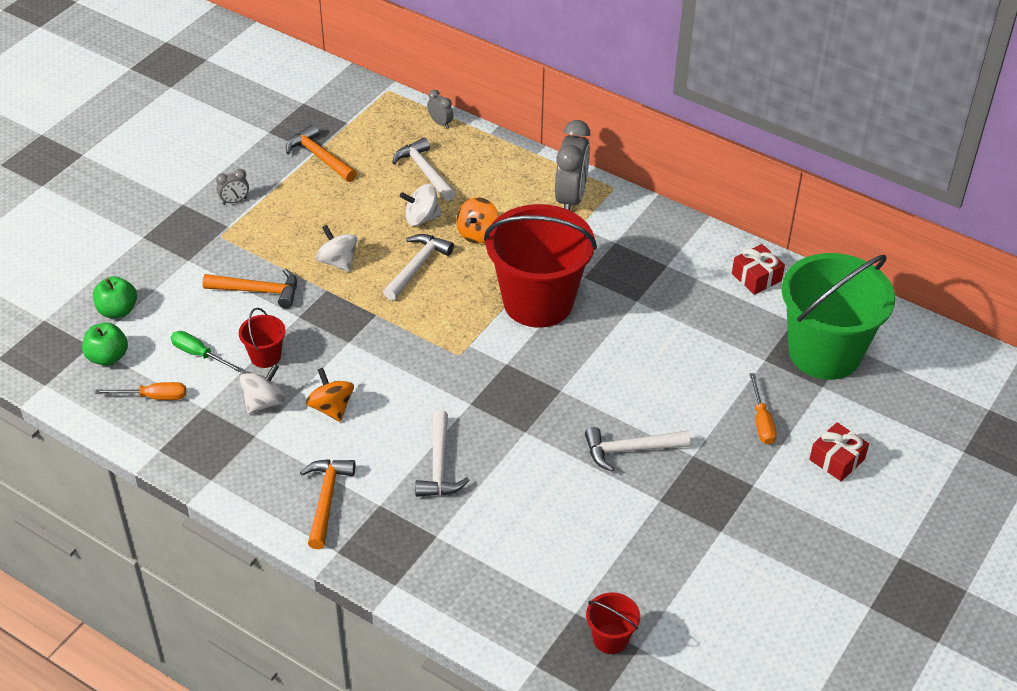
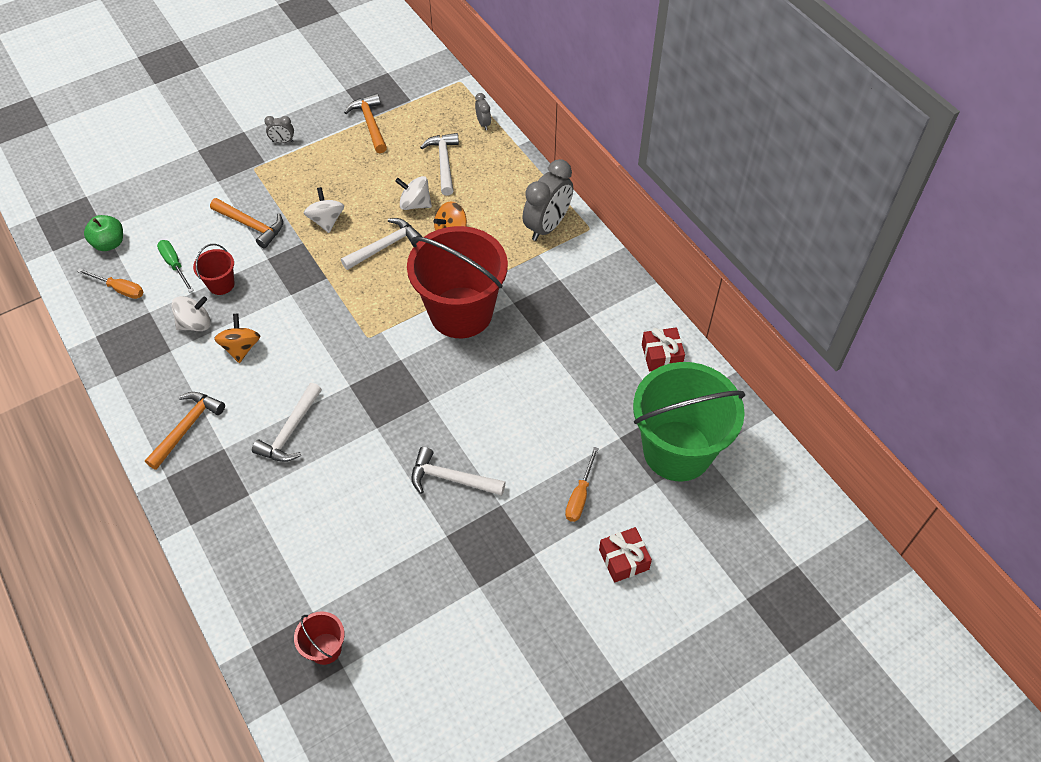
camera: 25 degrees right, 10 degrees up
green apple [93,276,137,318] -> none

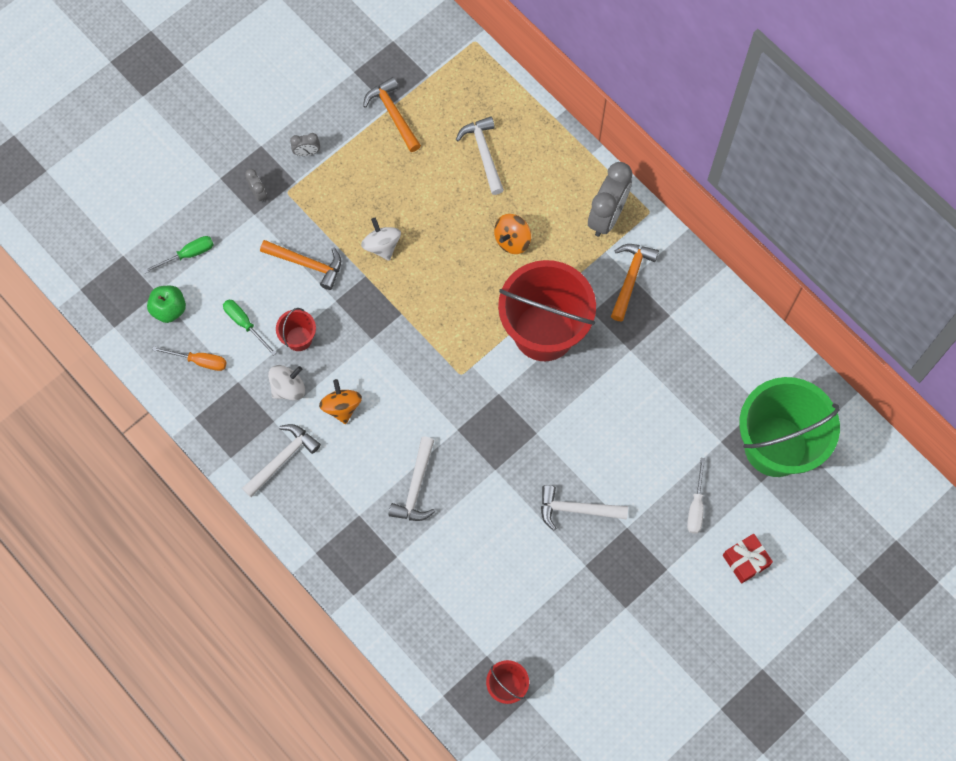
camera: 10 degrees left, 15 degrees up
orange hammer [145,392,225,470] -> orange hammer moved to [611,244,659,321]
white hammer [341,218,422,270] -> white hammer moved to [242,424,321,497]
white spinning top [395,176,432,210] -> none
grey clock [475,93,491,130] -> grey clock moved to [245,169,267,203]
orange screwdriver [565,447,599,522] -> white screwdriver [687,458,705,534]
red gift [642,327,685,371] -> none
none -> green screwdriver [143,236,214,273]

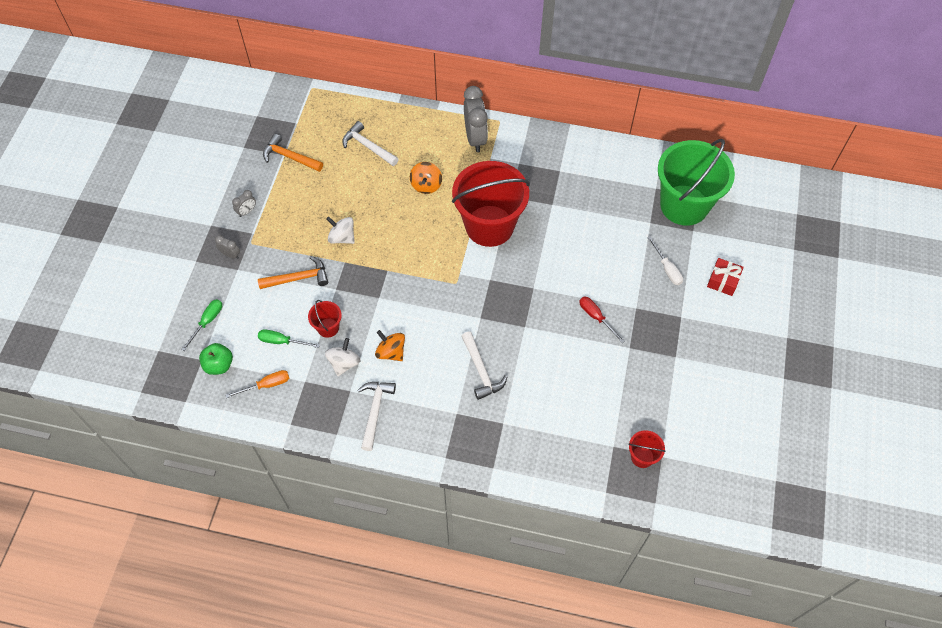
camera: 35 degrees left, 10 degrees down
white hammer [541,485,628,531] -> red screwdriver [579,296,625,343]
orange hammer [611,244,659,321] -> none

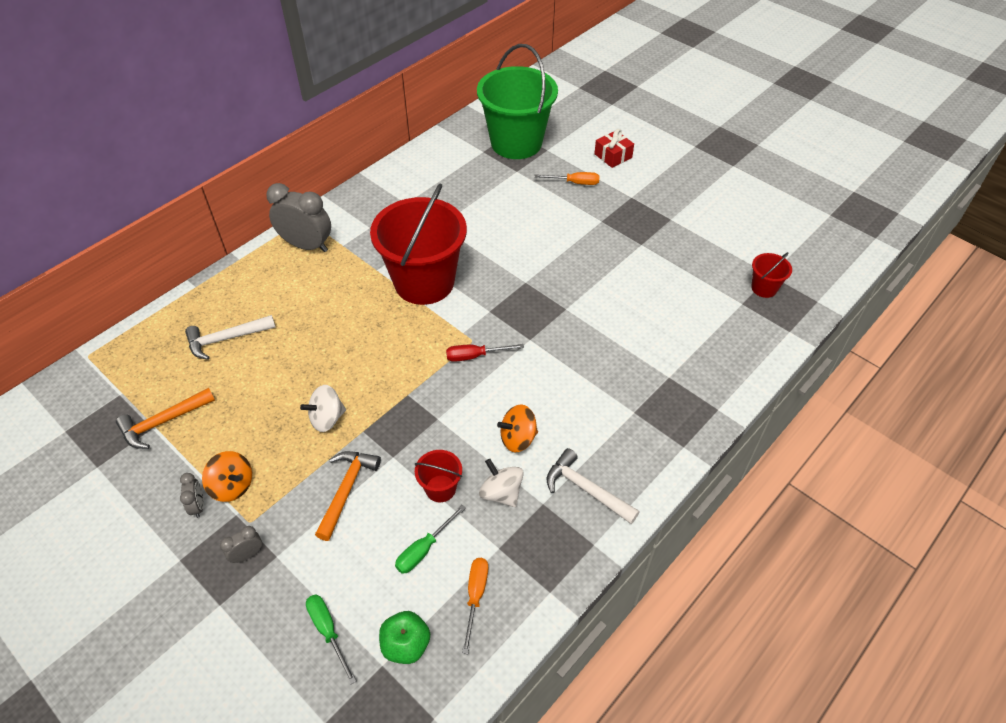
camera: 60 degrees left, 10 degrees down
orange spinning top [410,162,442,194] -> orange spinning top moved to [202,451,252,502]
white hammer [461,331,507,400] -> none
red screwdriver [579,296,625,343] -> red screwdriver moved to [446,344,524,362]
white screwdriver [647,236,683,285] -> orange screwdriver [534,172,599,185]

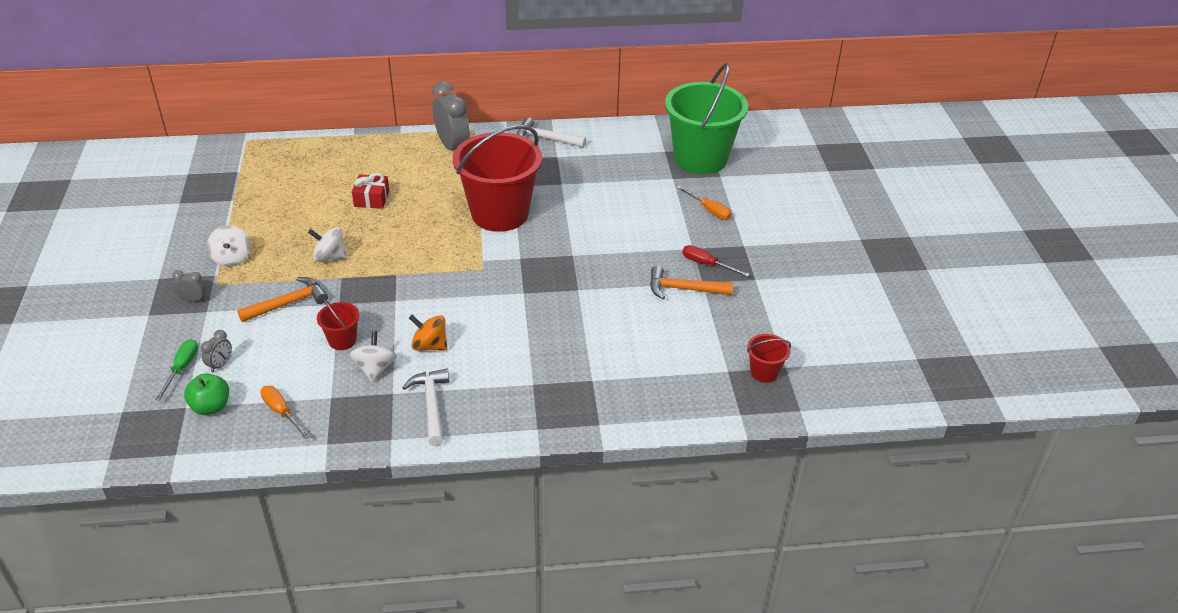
camera: 40 degrees right, 10 degrees down
orange hammer [116,388,215,449] -> orange hammer moved to [650,266,733,299]
grey clock [180,473,204,518] -> grey clock moved to [201,330,232,372]
white hammer [185,315,276,360] -> white hammer moved to [517,117,586,148]
orange spinning top [202,451,252,502] -> white spinning top [207,225,250,267]
green screwdriver [395,505,466,574] -> none
red screwdriver [446,344,524,362] -> red screwdriver moved to [682,245,750,277]
orange screwdriver [462,558,488,654] -> orange screwdriver turned 90 degrees counterclockwise [260,386,310,439]
red gift [594,129,634,168] -> red gift moved to [352,173,389,209]

